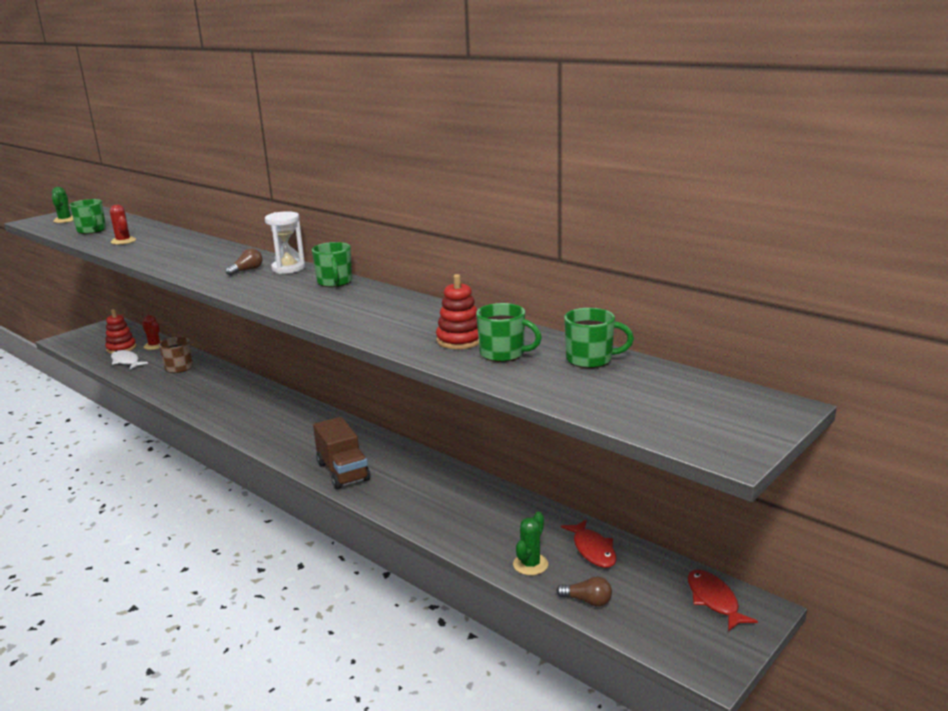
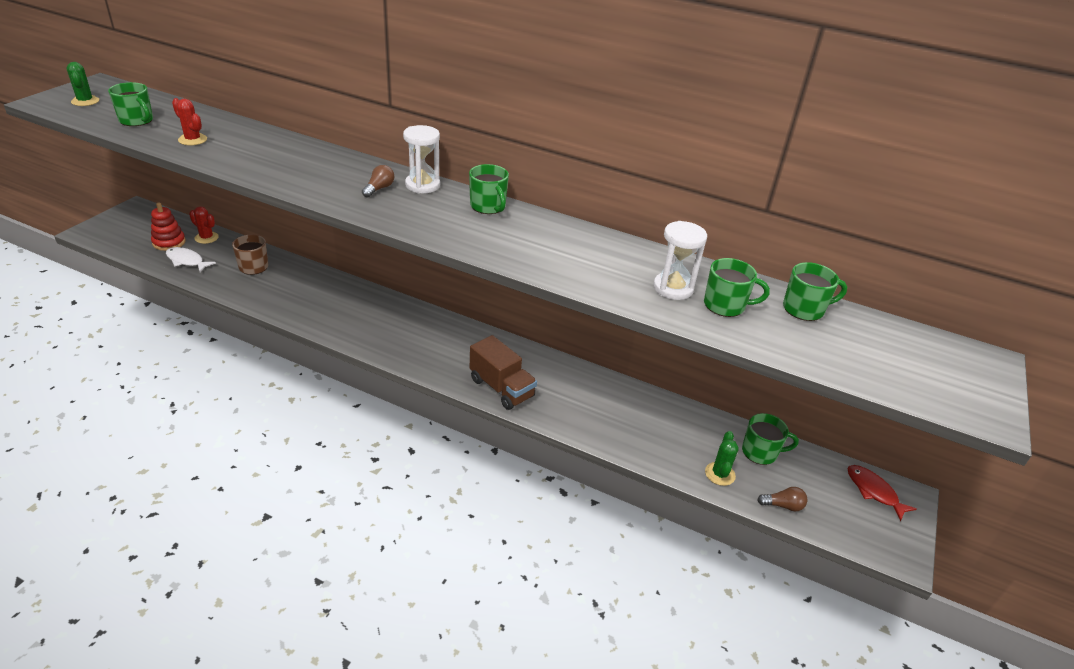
camera: 20 degrees left, 15 degrees up
red stacking toy [436,274,479,349] -> white hourglass [653,221,707,300]
red fish [561,519,616,568] -> green mug [742,413,799,465]

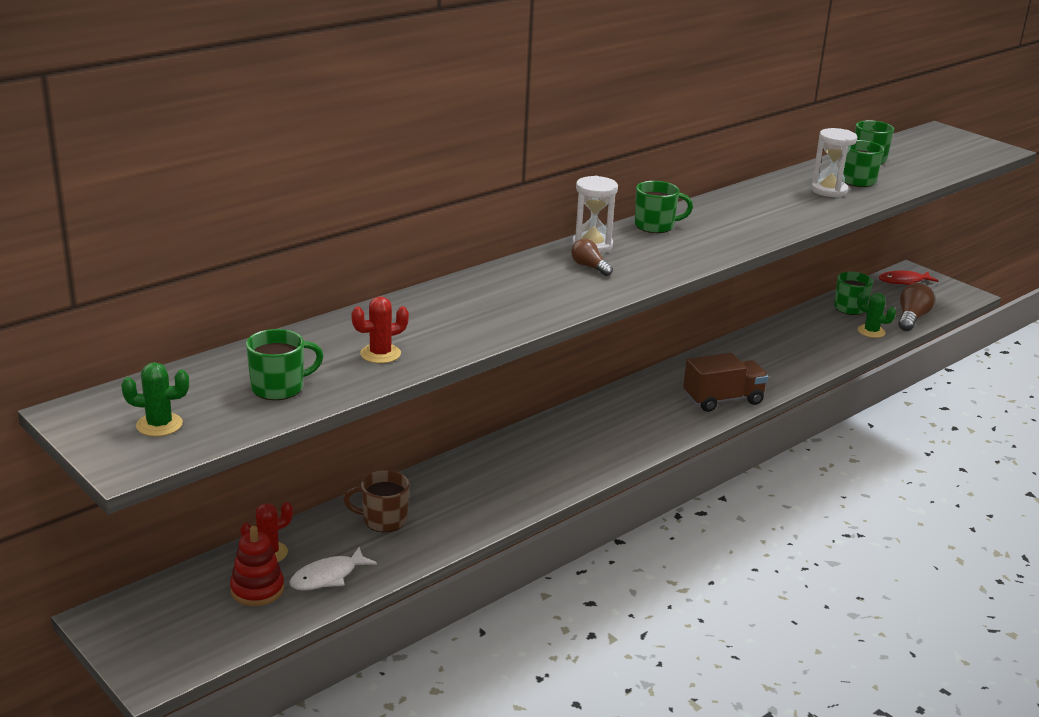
camera: 65 degrees left, 10 degrees down
brown light bulb [758,487,807,511] -> brown light bulb [898,283,935,331], size x1.63

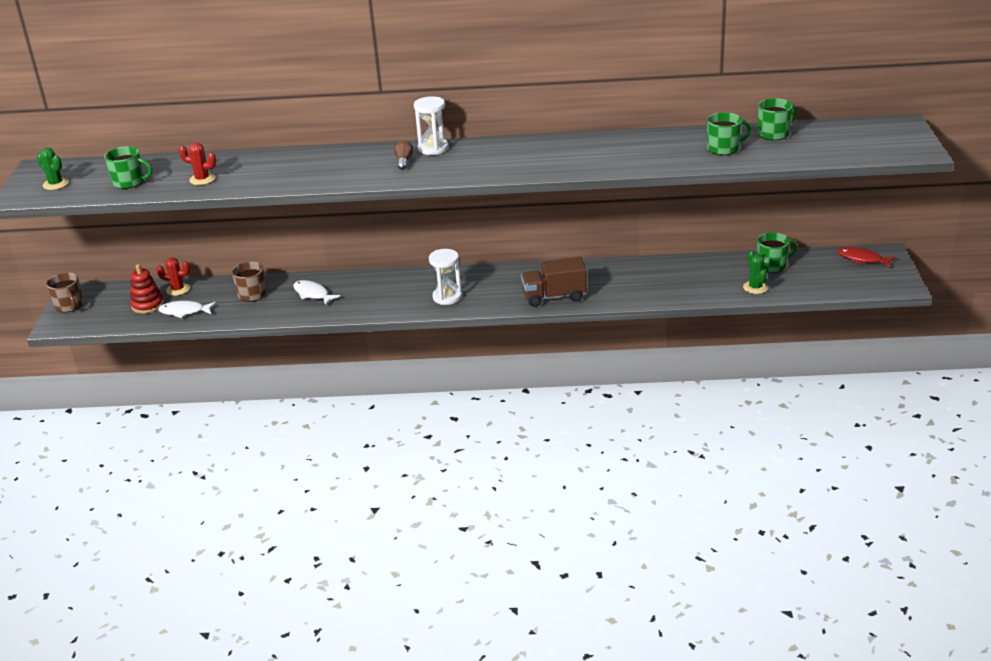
camera: 45 degrees right, 5 degrees up
green mug [635,181,693,233] -> none
brown truck [683,353,769,412] -> brown truck turned 150 degrees clockwise [521,257,587,307]
white hourglass [811,128,857,198] -> white hourglass moved to [429,249,462,305]
brown light bulb [898,283,935,331] -> none
none -> brown mug [46,272,83,313]
none -> white fish [293,280,341,306]

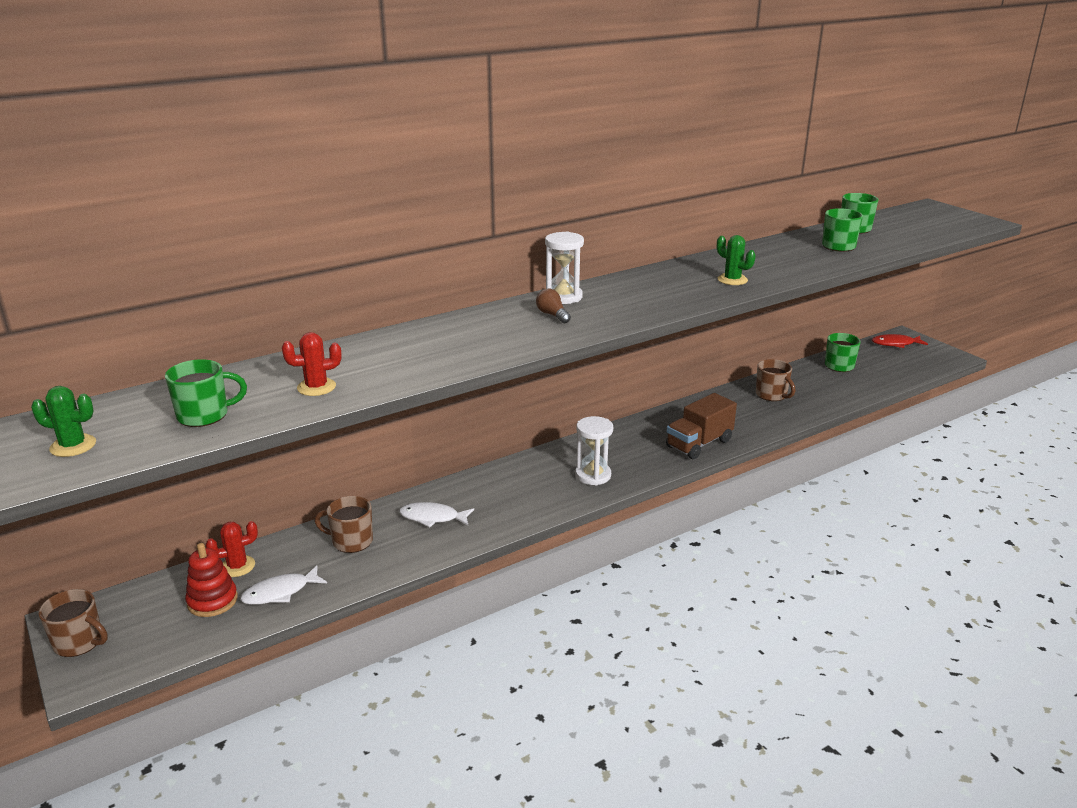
camera: 35 degrees left, 5 degrees down
green cactus [743,251,768,294] -> green cactus moved to [717,235,756,285]
none -> brown mug [756,359,795,401]

